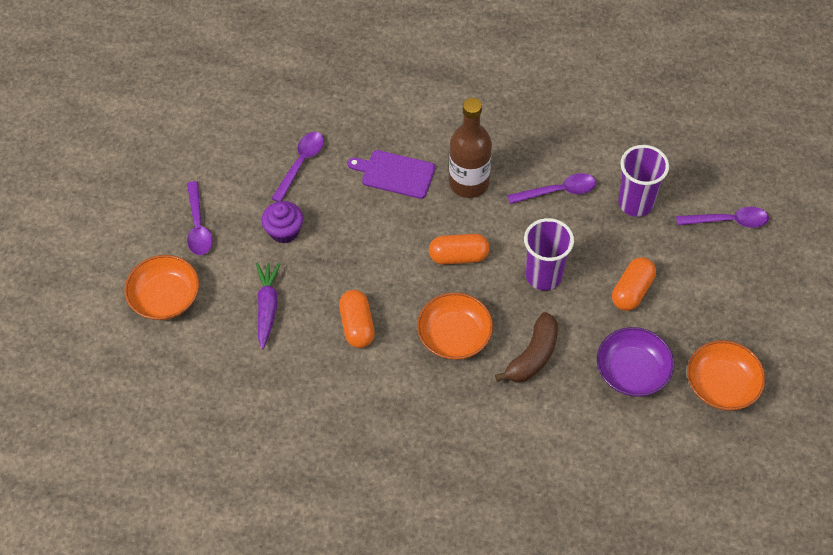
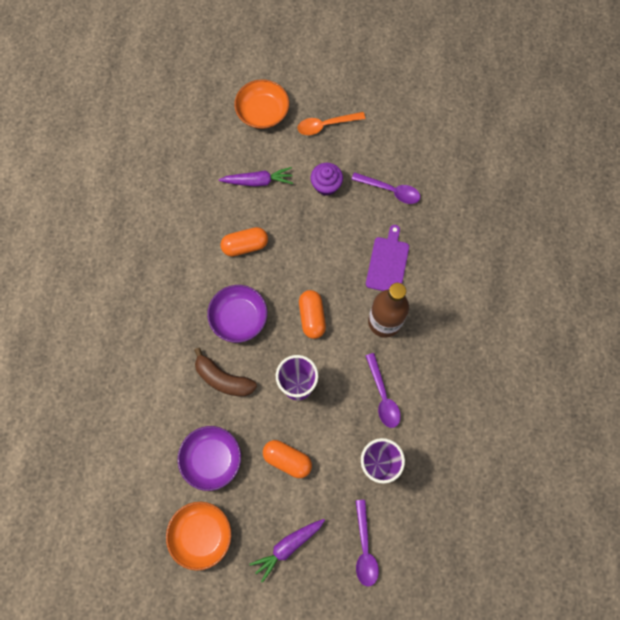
camera: 85 degrees right, 15 degrees up
purple spoon [187,181,213,255] -> orange spoon [298,112,365,135]
orange bowl [417,292,493,360] -> purple bowl [207,285,267,343]
none -> purple carrot [249,519,325,583]

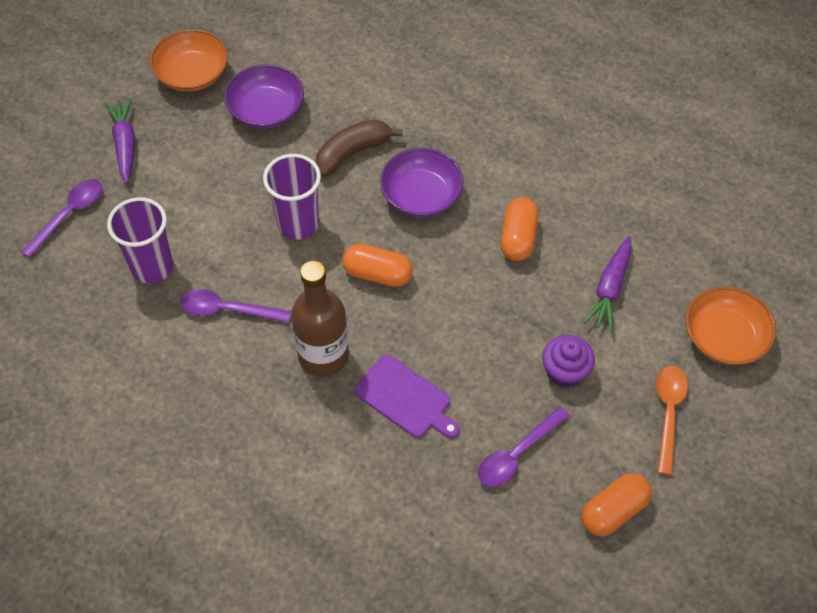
camera: 115 degrees right, 15 degrees down
orange capsule [263,440,312,478] -> orange capsule moved to [582,473,652,536]
purple spoon [355,500,379,587] -> purple spoon turned 105 degrees clockwise [21,179,102,258]

